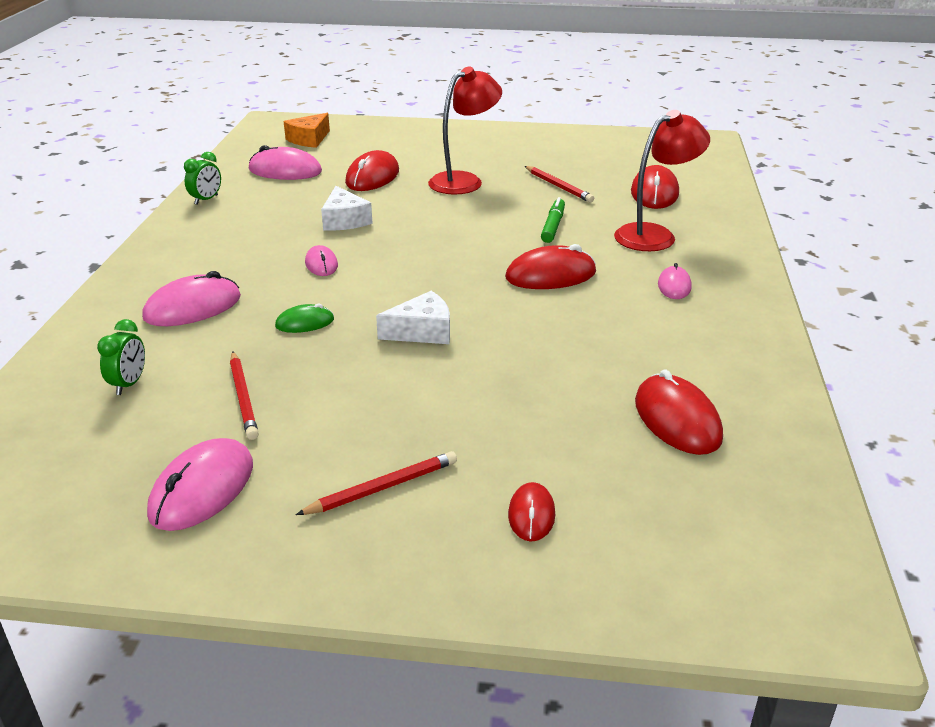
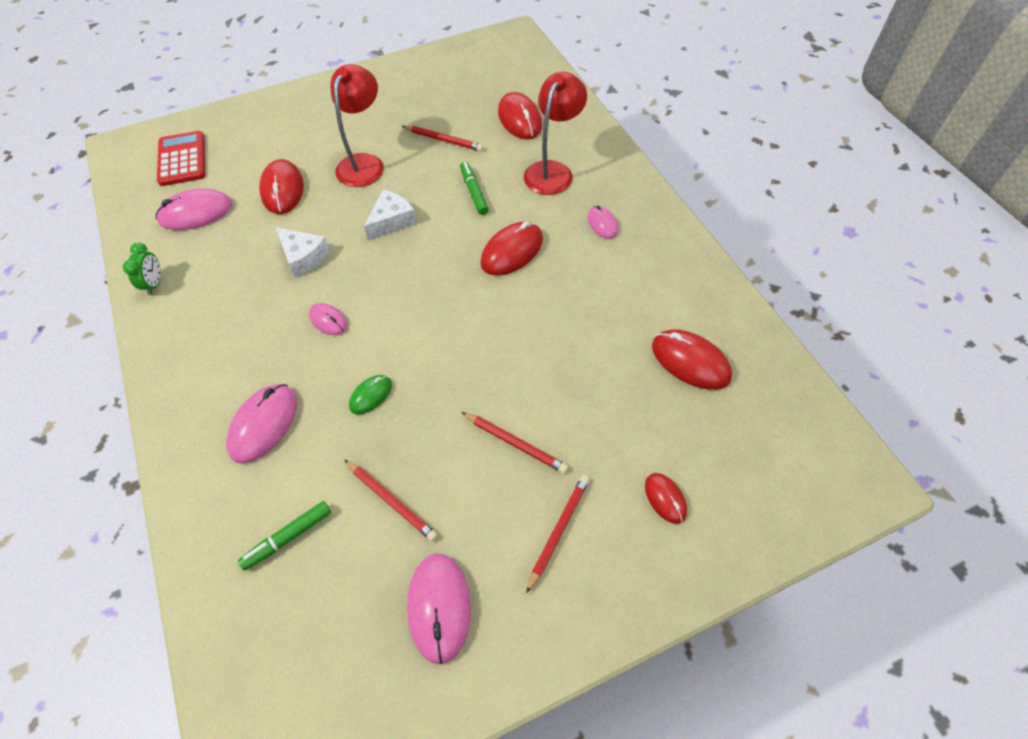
camera: 30 degrees left, 25 degrees up
green clock [97,319,145,395] -> green marker [238,501,331,570]
orange cheese [284,113,330,148] -> red calculator [157,131,205,186]
white cheese [376,291,450,344] -> white cheese moved to [364,189,417,240]
none -> red pencil [462,412,568,473]

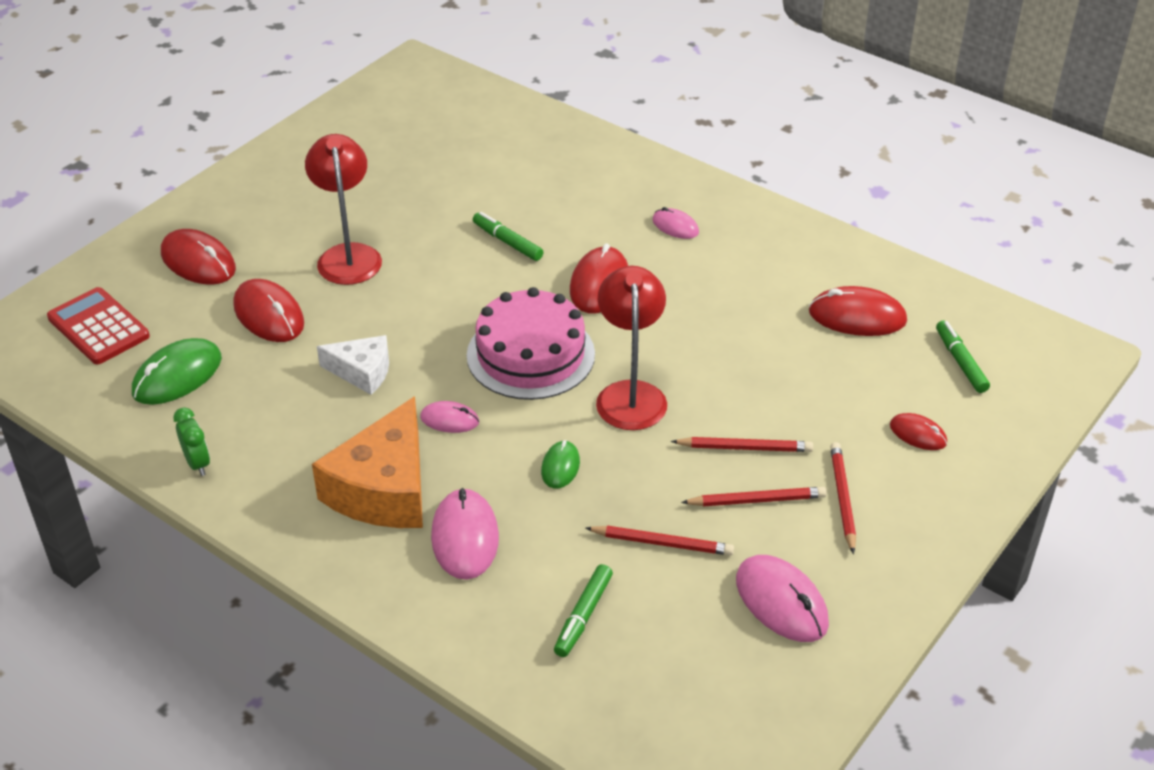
camera: 30 degrees left, 15 degrees down
pink mouse [156,188,232,230] -> green mouse [132,338,222,405]
white cheese [364,189,417,240] -> none
red pencil [402,125,484,151] -> red pencil moved to [681,487,827,507]
red mouse [498,92,542,140] -> red mouse moved to [161,229,236,285]
red lamp [524,72,587,195] -> red lamp moved to [596,266,667,430]
none -> orange cheese [312,396,423,528]
none -> pink cake [467,287,595,400]
none -> green marker [936,320,990,393]

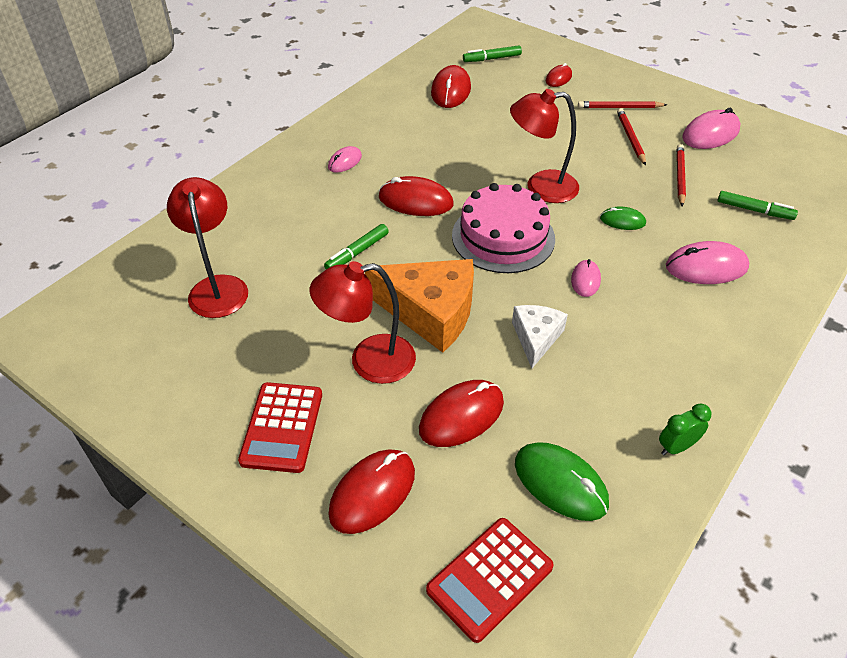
camera: 90 degrees left, 5 degrees up
orange cheese [312,396,423,528] -> orange cheese moved to [365,259,474,353]
red pencil [671,437,813,452] -> none
none -> red lamp [167,177,248,318]
none -> red calculator [238,382,322,473]

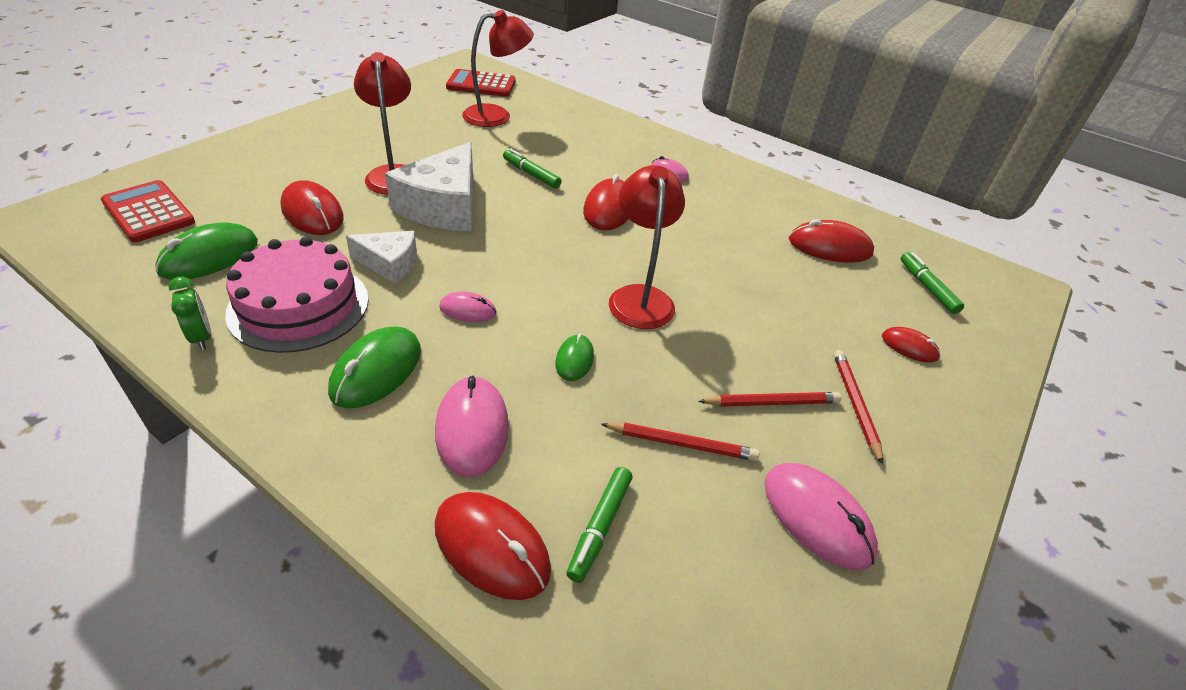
camera: 85 degrees right, 5 degrees down
red calculator [238,382,322,473] -> red calculator moved to [446,69,516,97]
red mouse [328,449,415,534] -> red mouse moved to [435,492,551,600]
orange cheese [365,259,474,353] -> white cheese [385,142,473,231]
pink cake [452,183,555,273] -> pink cake moved to [225,237,369,353]
none -> green mouse [328,326,421,408]

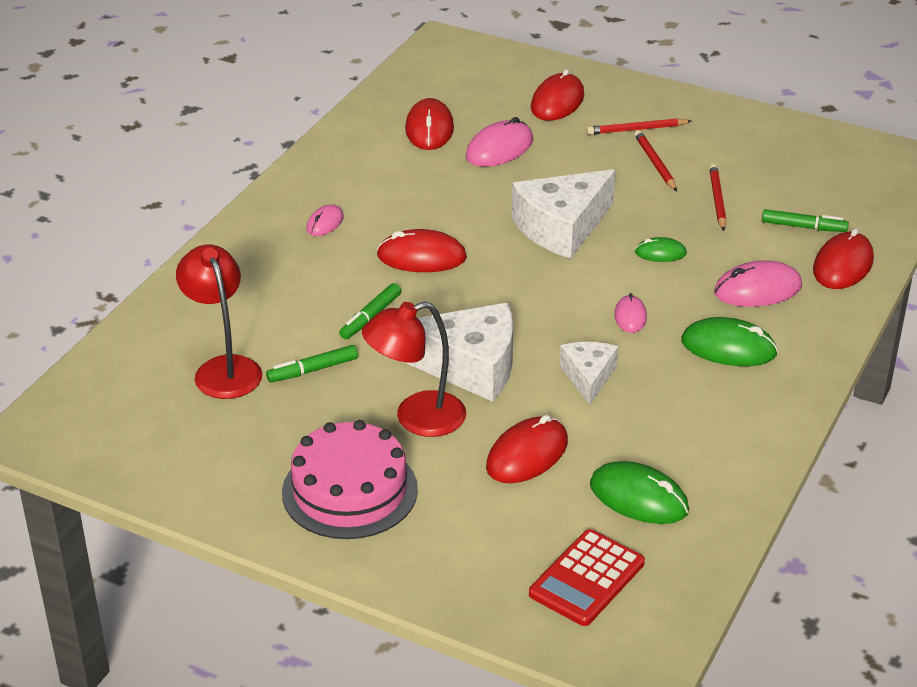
camera: 95 degrees left, 5 degrees down
green clock [169,277,211,350] -> none
pink cake [225,237,369,353] -> pink cake moved to [282,420,418,539]
red calculator [446,69,516,97] -> none
red lamp [609,165,685,329] -> white cheese [512,169,615,259]
pink mouse [764,463,878,570] -> pink mouse moved to [466,117,533,167]
red mouse [882,327,940,362] -> red mouse [531,69,584,121], size x1.73
green marker [901,252,964,314] -> green marker moved to [266,345,358,383]

